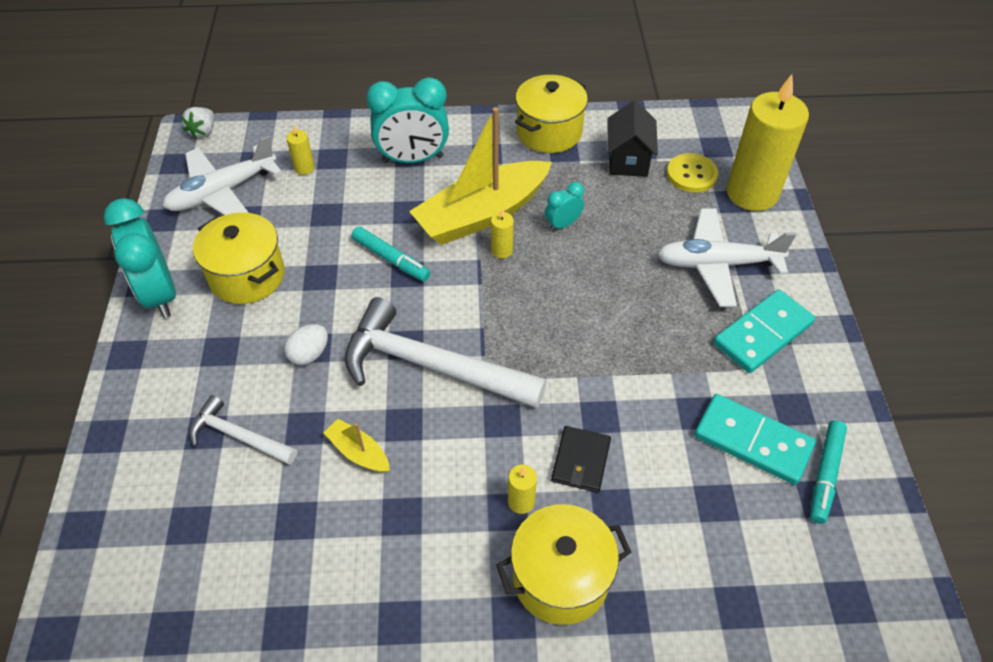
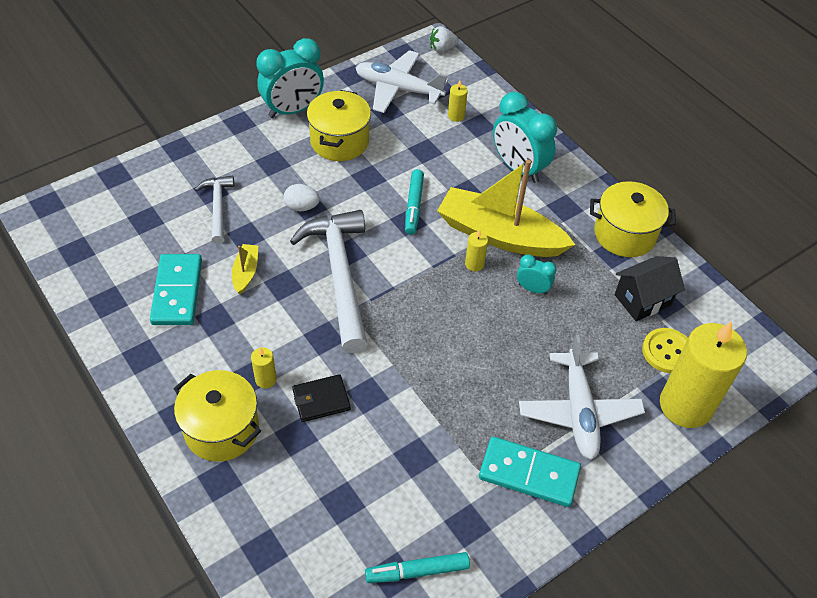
camera: 55 degrees right, 0 degrees up
turquoise clock [104,198,176,318] -> turquoise clock turned 150 degrees counterclockwise [256,38,324,118]
white plane [657,208,796,307] -> white plane turned 150 degrees counterclockwise [519,335,645,460]
turquoise domino [694,394,816,485] -> turquoise domino moved to [150,254,202,325]

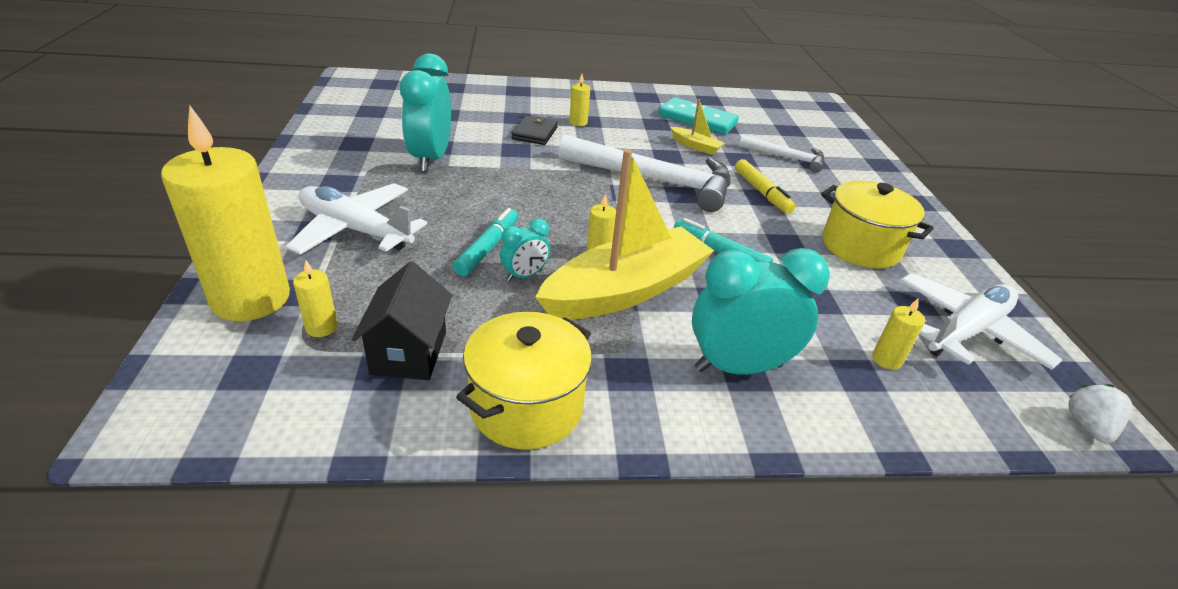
camera: 120 degrees right, 15 degrees down
yellow pot [173,370,261,462] -> none
turquoise clock [256,38,324,118] -> turquoise clock moved to [400,54,451,172]
white egg [283,184,320,211] -> yellow marker [735,159,796,214]
turquoise marker [365,552,470,583] -> turquoise marker moved to [453,208,519,276]
turquoise domino [479,437,581,507] -> none
yellow button [642,328,688,373] -> yellow candle [293,260,338,337]

